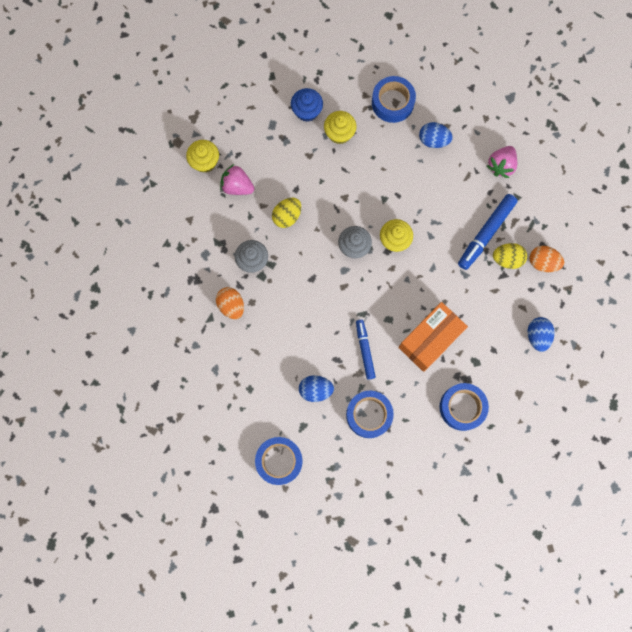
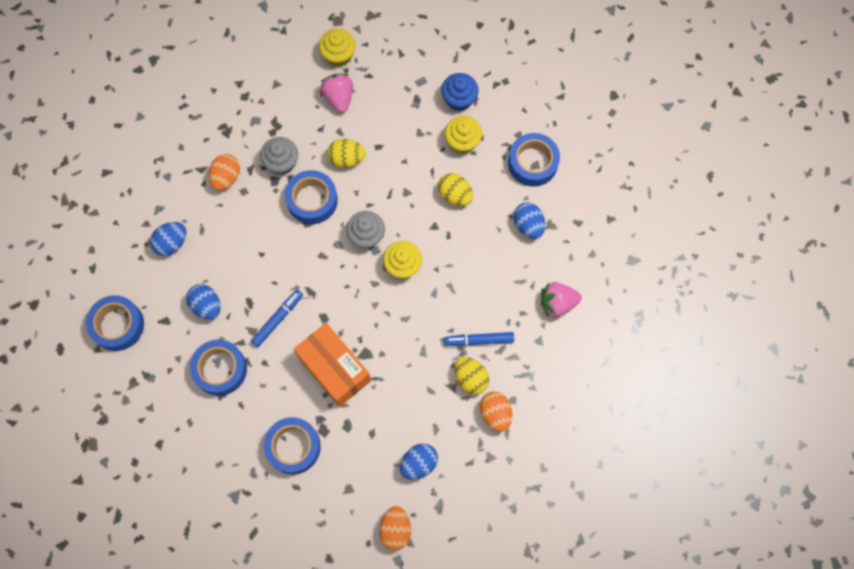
camera: 50 degrees right, 5 degrees down
orange box [398,302,468,372] -> orange box turned 45 degrees clockwise [294,323,371,407]
blue marker [458,194,518,270] -> blue marker [444,332,514,346], size x0.65
none -> blue egg [150,222,186,256]
none -> blue tape [285,170,338,224]
none -> orange egg [379,506,411,550]
none -> yellow egg [438,173,473,206]

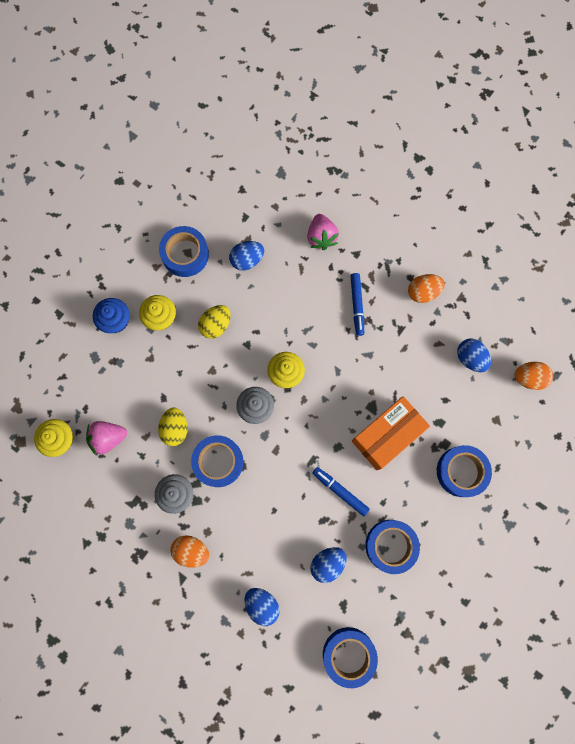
camera: 90 degrees left, 5 degrees up
yellow egg [454,357,489,395] -> none

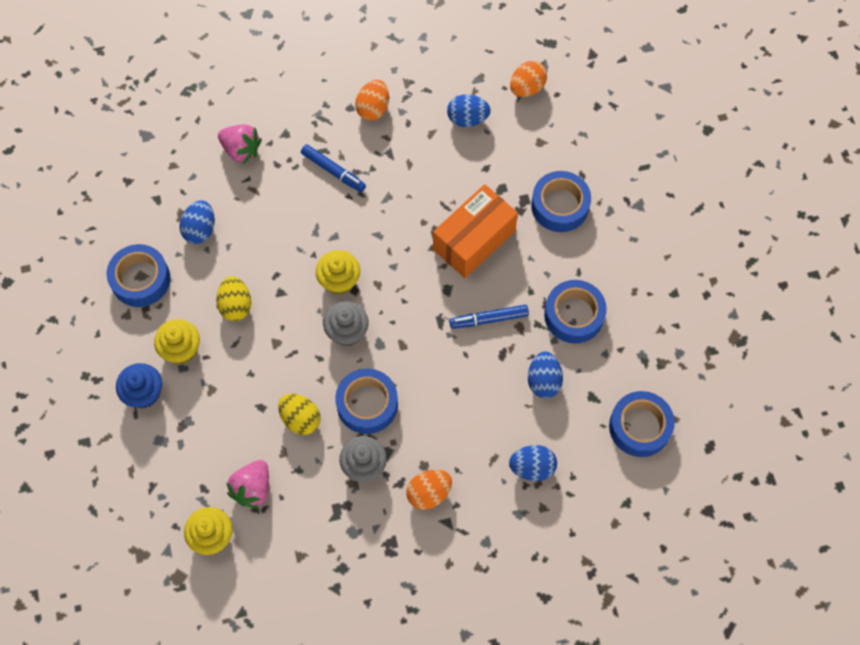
camera: 50 degrees left, 10 degrees down
orange box [352,396,430,470] -> orange box turned 45 degrees clockwise [433,184,518,278]

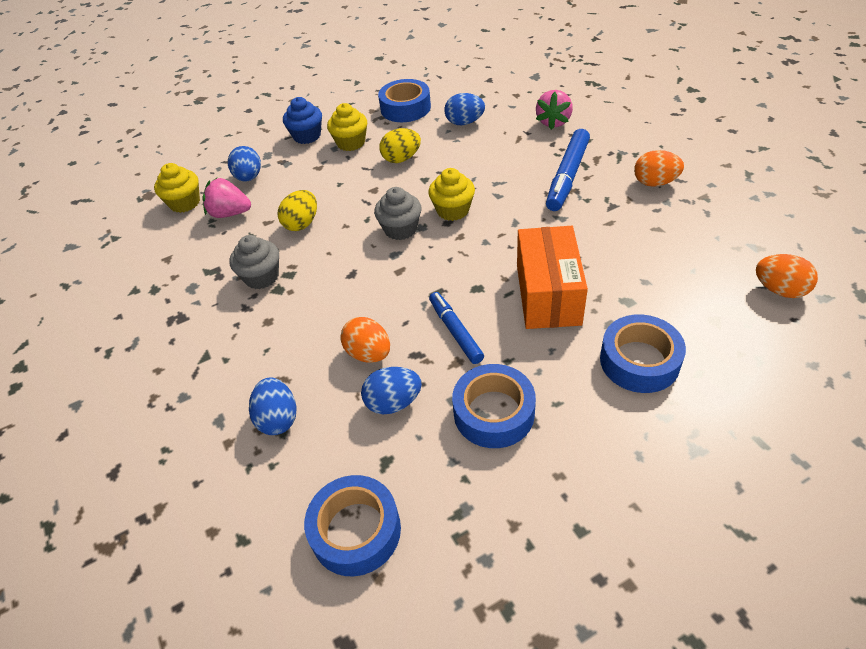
camera: 80 degrees right, 20 degrees down
blue marker [301,144,366,192] -> blue marker [546,129,590,211], size x1.53
blue tape [335,368,398,434] -> none
orange egg [406,470,452,510] -> orange egg moved to [340,317,390,363]
orange box [433,184,518,278] -> orange box turned 60 degrees clockwise [517,226,588,329]
blue egg [447,94,491,127] -> blue egg moved to [228,146,261,182]

